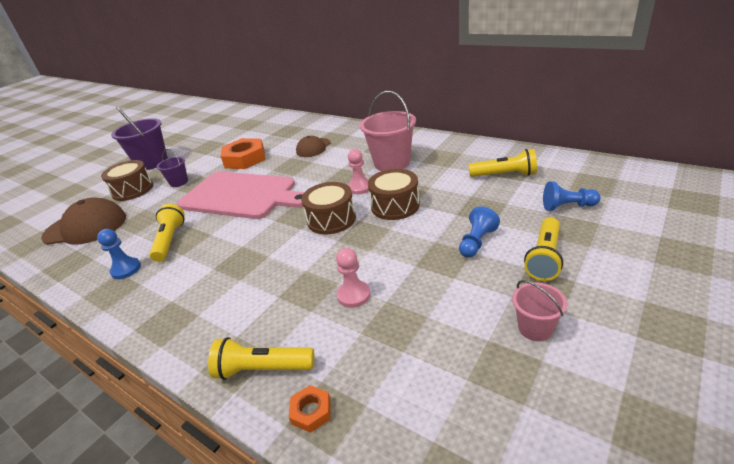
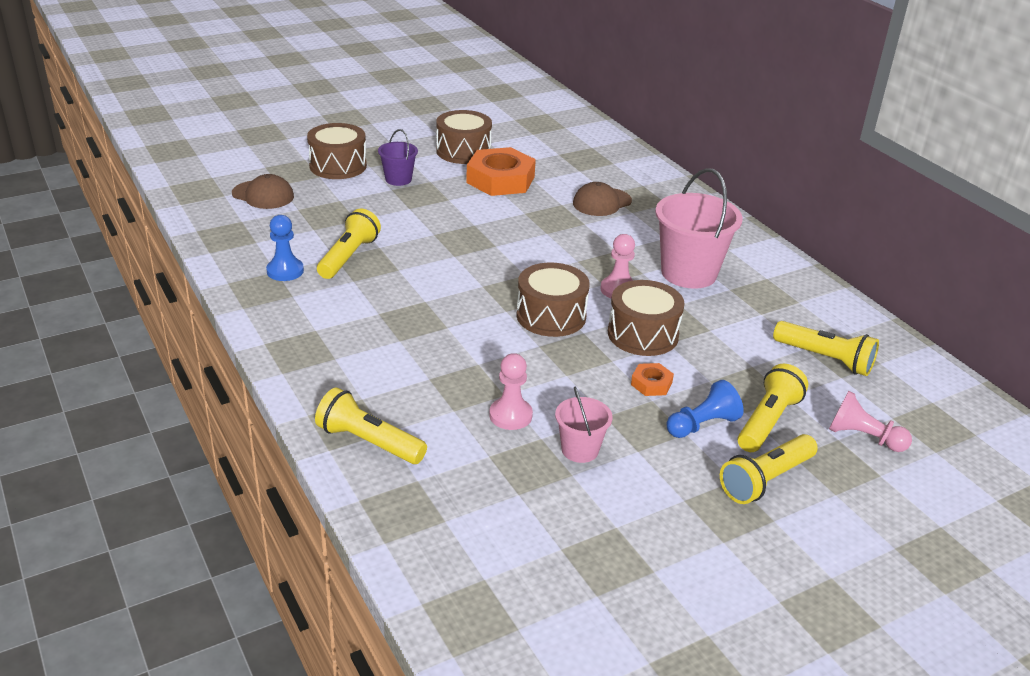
camera: 20 degrees right, 0 degrees up
brown cap [41,197,126,245] -> brown cap [232,174,294,209], size x0.59
purple bucket [111,106,168,170] -> none
pink cutting board [177,172,304,219] -> none
orange nut [289,385,331,433] -> orange nut moved to [631,363,674,396]
pink bucket [512,280,567,341] -> pink bucket moved to [555,387,613,463]
blue pawn [543,181,601,211] -> pink pawn [829,391,912,452]
none -> brown drum [436,110,492,164]
none -> yellow flashlight [738,364,808,452]

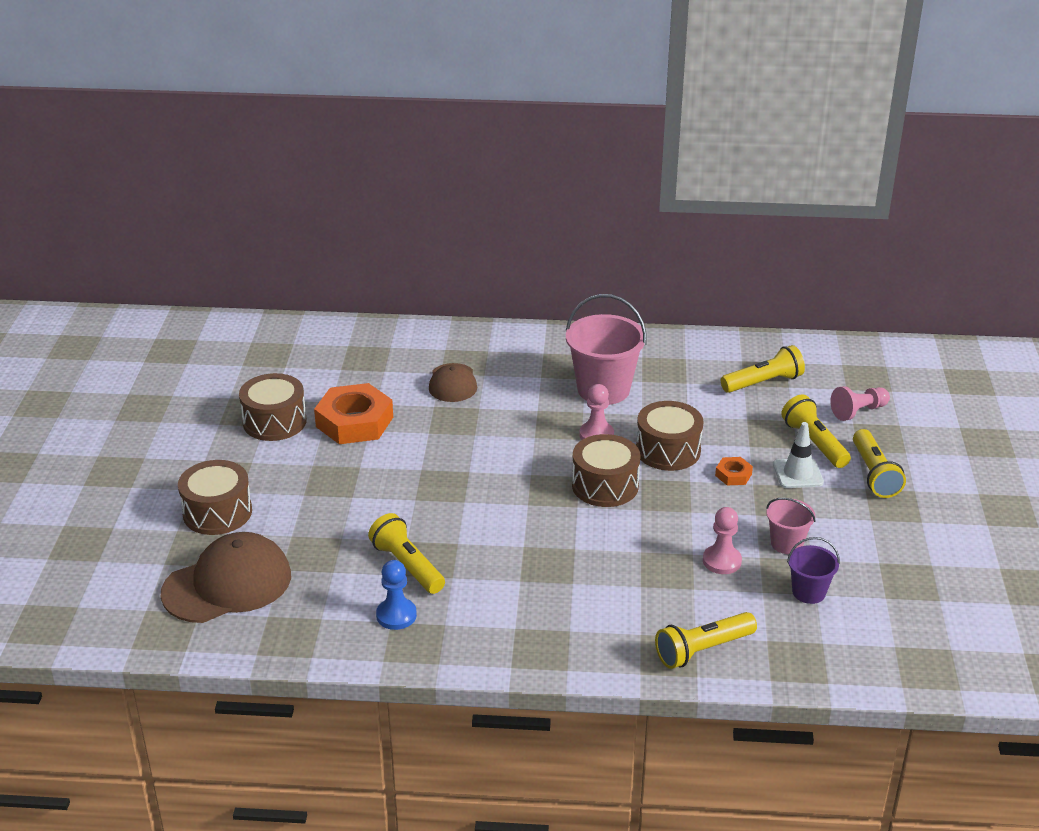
camera: 55 degrees left, 0 degrees up
brown cap [232,174,294,209] -> brown cap [161,532,291,623], size x1.69
purple bucket [378,129,418,186] -> purple bucket moved to [787,537,840,604]
blue pawn [667,380,744,438] -> white traffic cone [773,422,824,488]

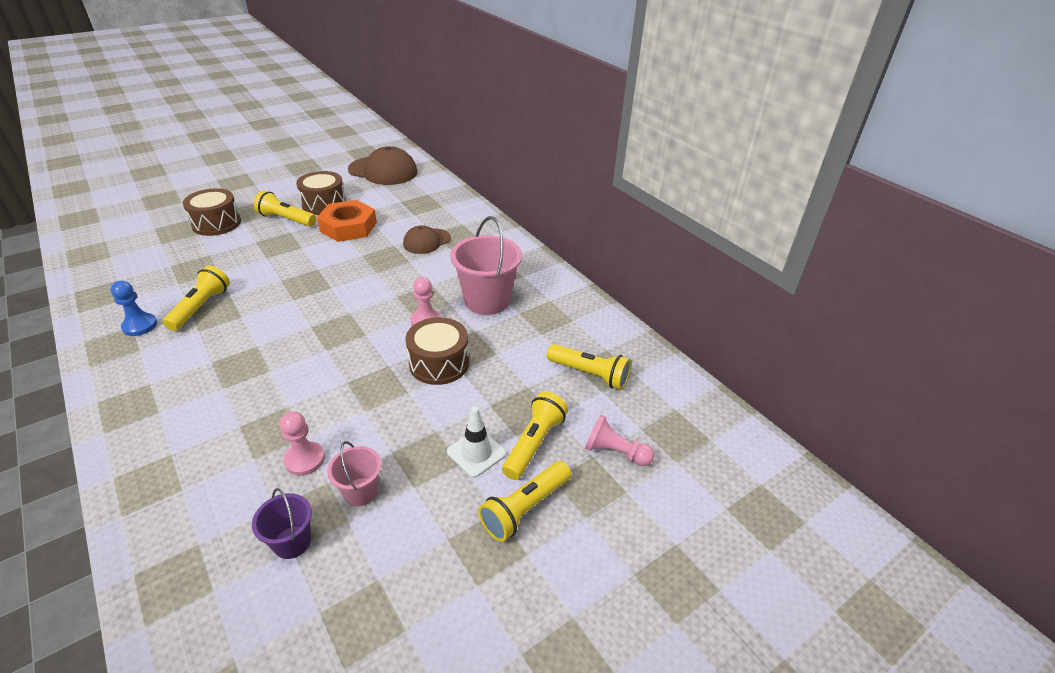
camera: 50 degrees right, 5 degrees up
brown cap [161,532,291,623] -> brown cap moved to [348,146,418,185]
brown drum [572,434,641,507] -> none
yellow flashlight [655,612,757,669] -> yellow flashlight moved to [254,191,316,227]
orange nut [715,457,753,485] -> none

